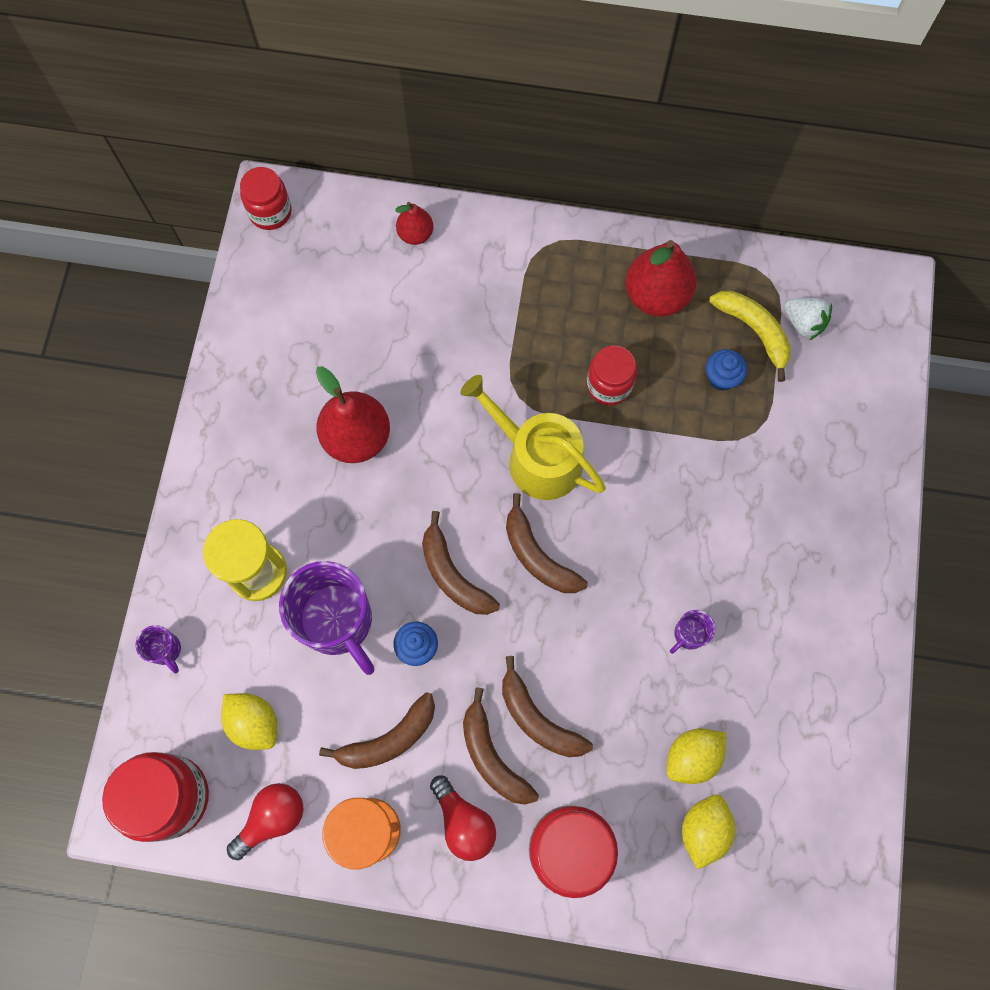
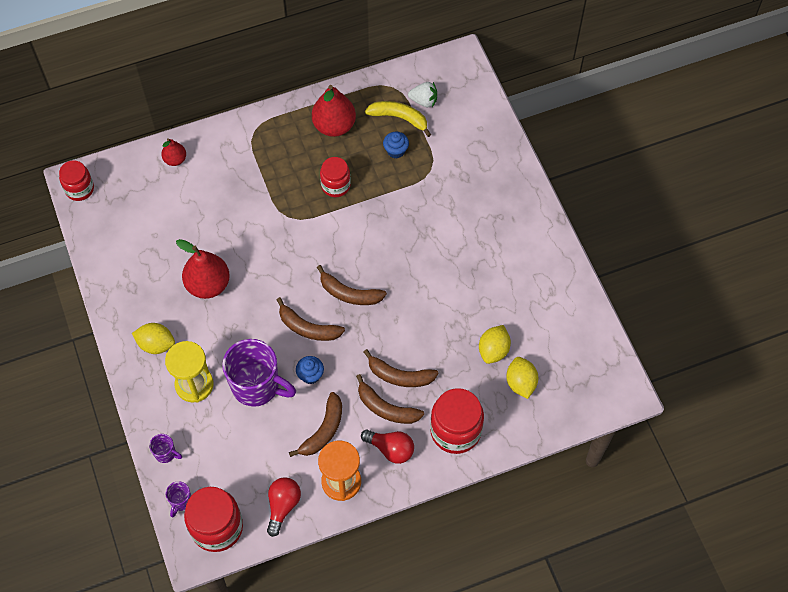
camera: 30 degrees left, 10 degrees down
yellow lemon [221,693,277,750] -> yellow lemon moved to [132,323,175,354]
yellow watering can [460,375,606,500] -> none
purple mug [670,610,715,654] -> purple mug moved to [165,481,191,517]

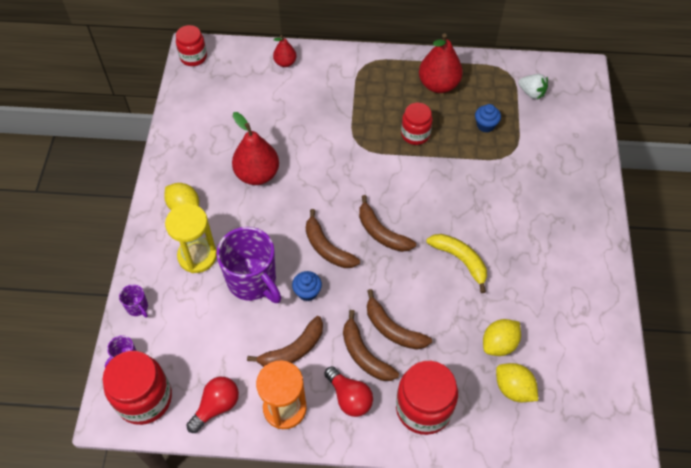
camera: 25 degrees right, 5 degrees down
yellow banana [365,101,431,137] -> yellow banana moved to [426,234,487,293]
yellow lemon [506,357,538,399] -> yellow lemon turned 60 degrees counterclockwise [496,363,538,402]

